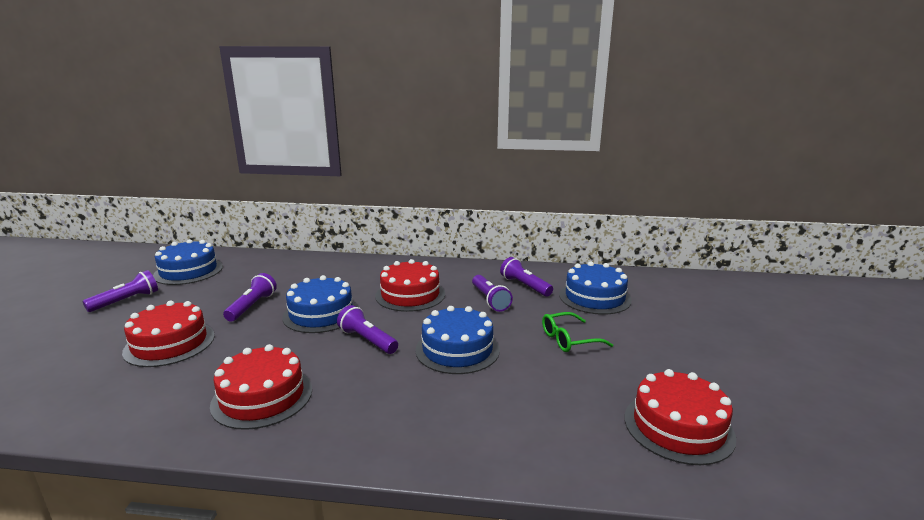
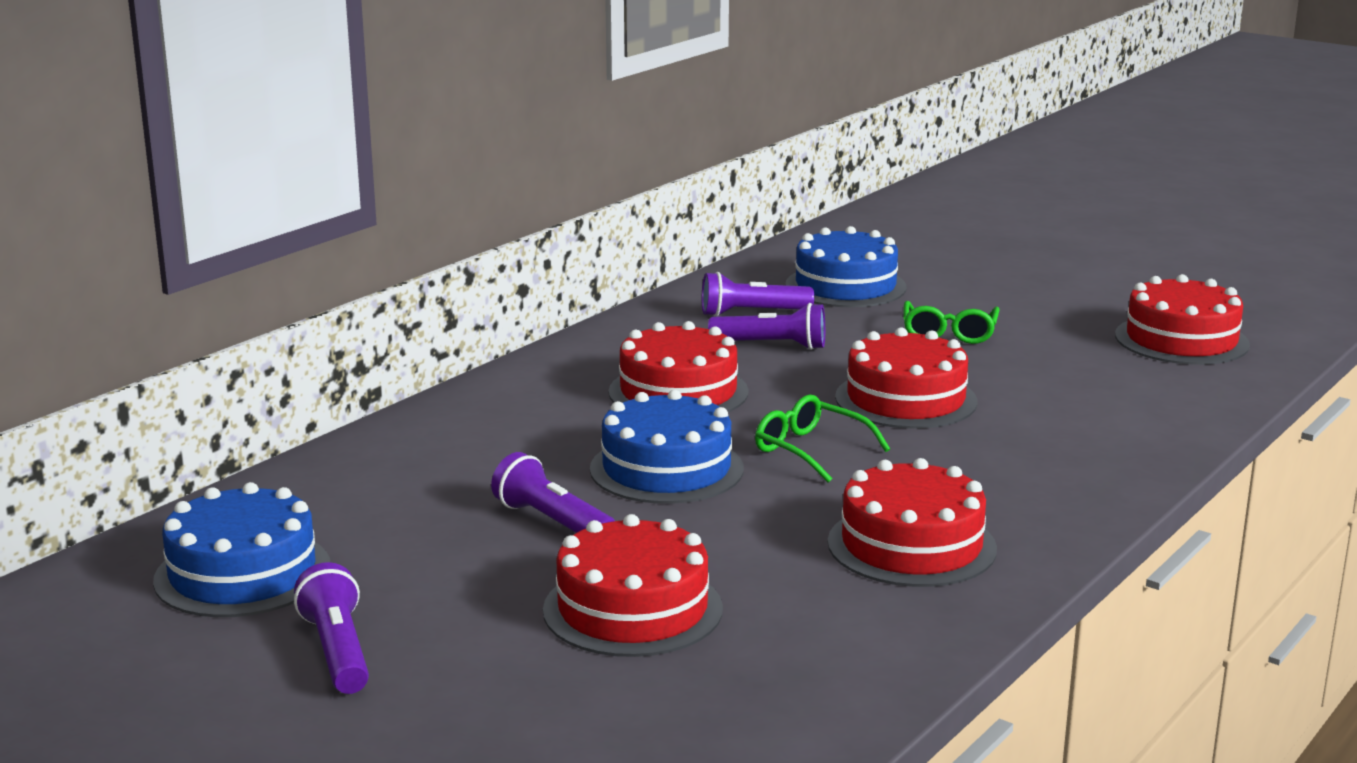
camera: 60 degrees left, 0 degrees up
purple flashlight [337,305,398,354] -> green glasses [755,395,890,483]
blue cake [415,306,500,374] -> red cake [835,327,978,429]

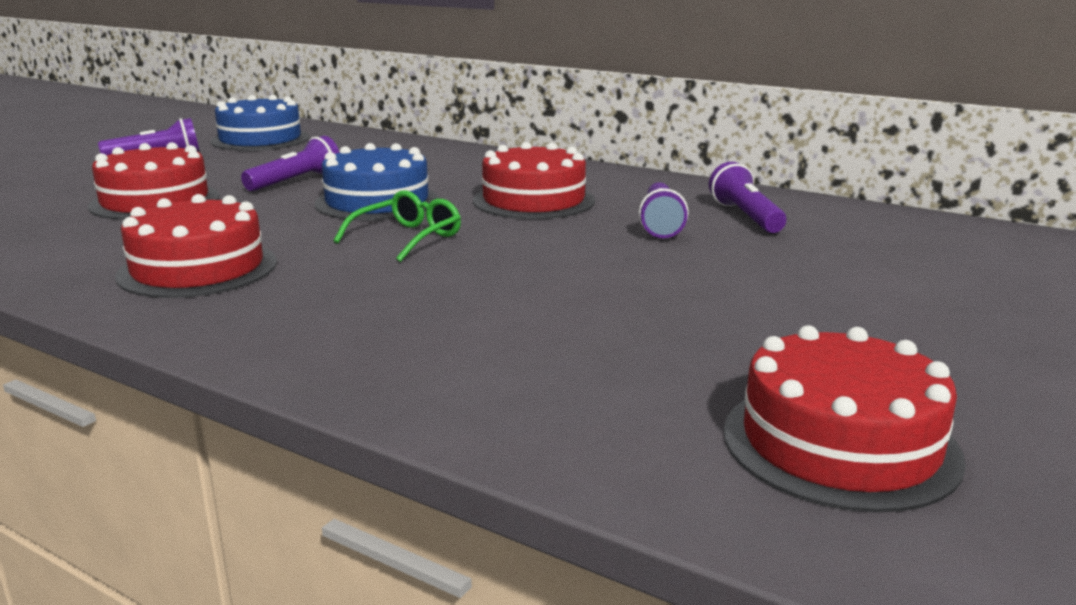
camera: 85 degrees right, 0 degrees up
blue cake [786,226,906,308] -> none
red cake [835,327,978,429] -> none
green glasses [903,301,999,344] -> none

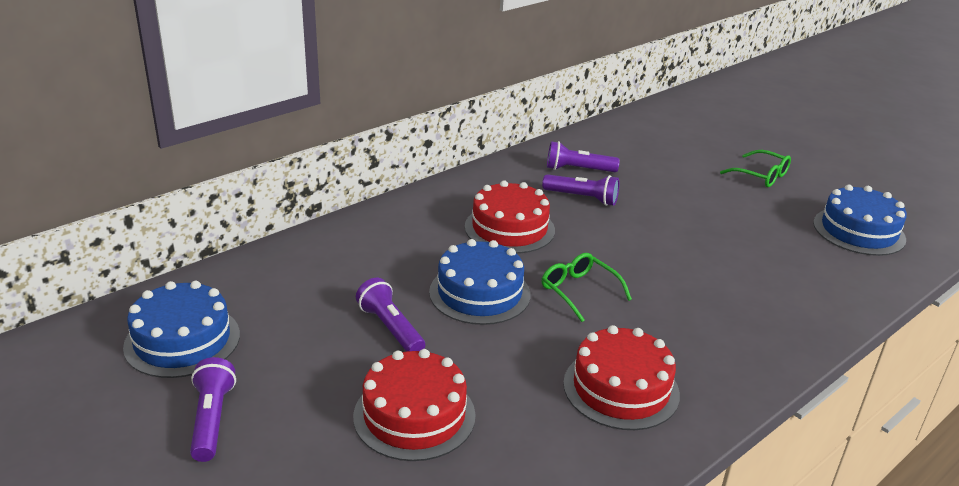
camera: 75 degrees left, 10 degrees up
red cake [724,325,966,513] -> blue cake [813,184,907,256]
none -> green glasses [720,150,791,187]

